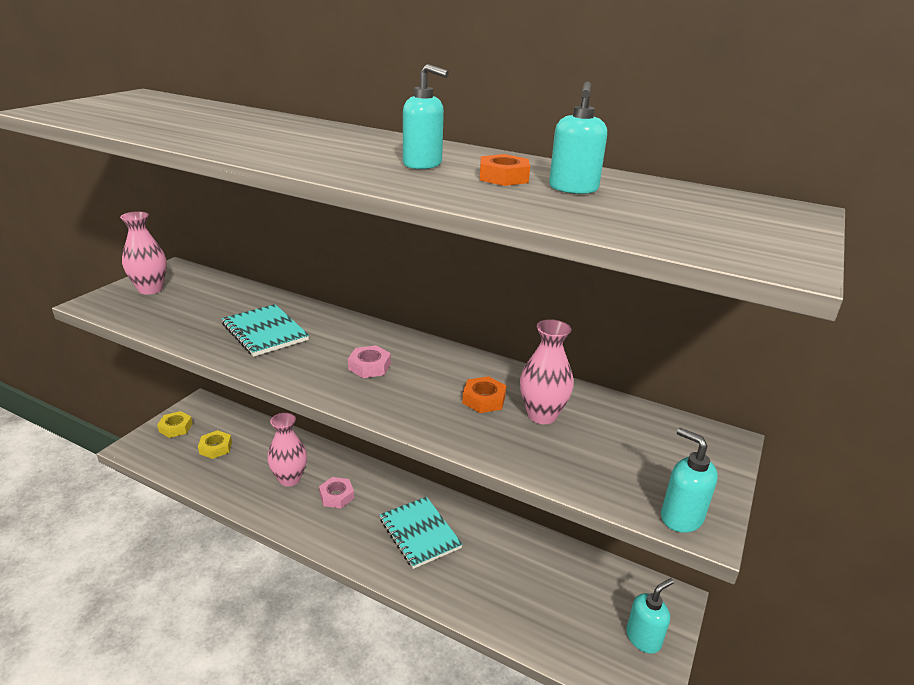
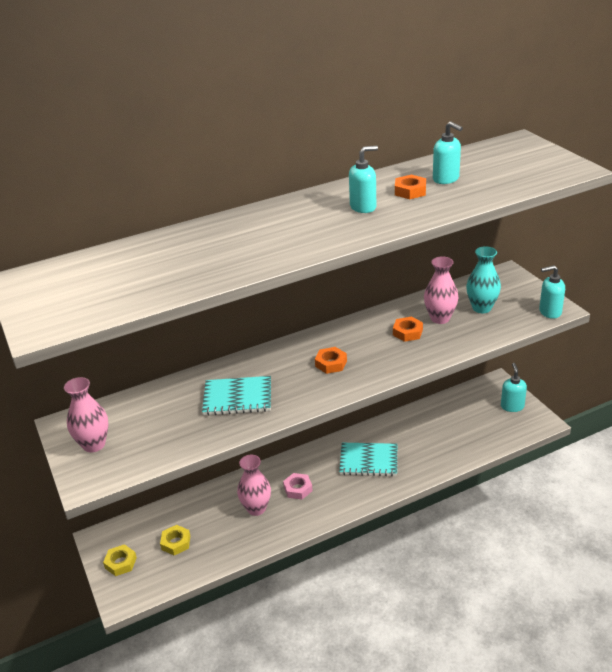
camera: 50 degrees left, 5 degrees up
pink nut [348,345,391,378] -> orange nut [315,347,347,374]
none -> turquoise vase [466,246,501,313]

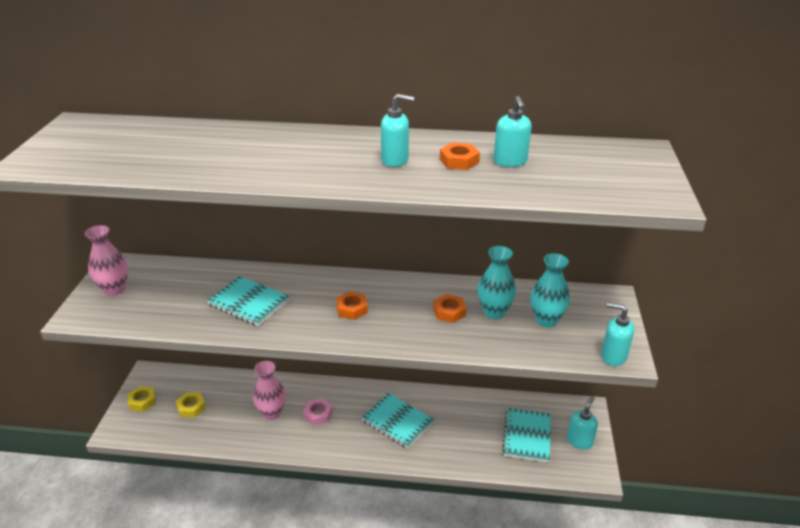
camera: 30 degrees right, 0 degrees up
pink vase [424,256,459,324] -> turquoise vase [478,246,516,319]
none -> turquoise notebook [502,408,551,463]

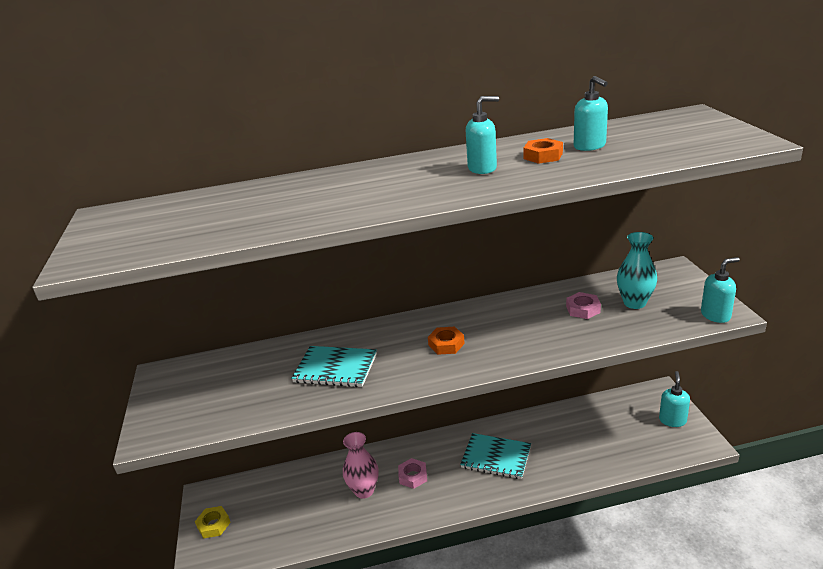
camera: 15 degrees left, 5 degrees down
pink vase [85,225,128,296] -> none
yellow nut [176,392,206,418] -> none
orange nut [433,294,466,323] -> none
turquoise vase [478,246,516,319] -> pink nut [566,292,601,319]
turquoise notebook [502,408,551,463] -> none
turquoise soap dispenser [601,302,634,366] -> turquoise soap dispenser turned 150 degrees clockwise [701,257,740,323]

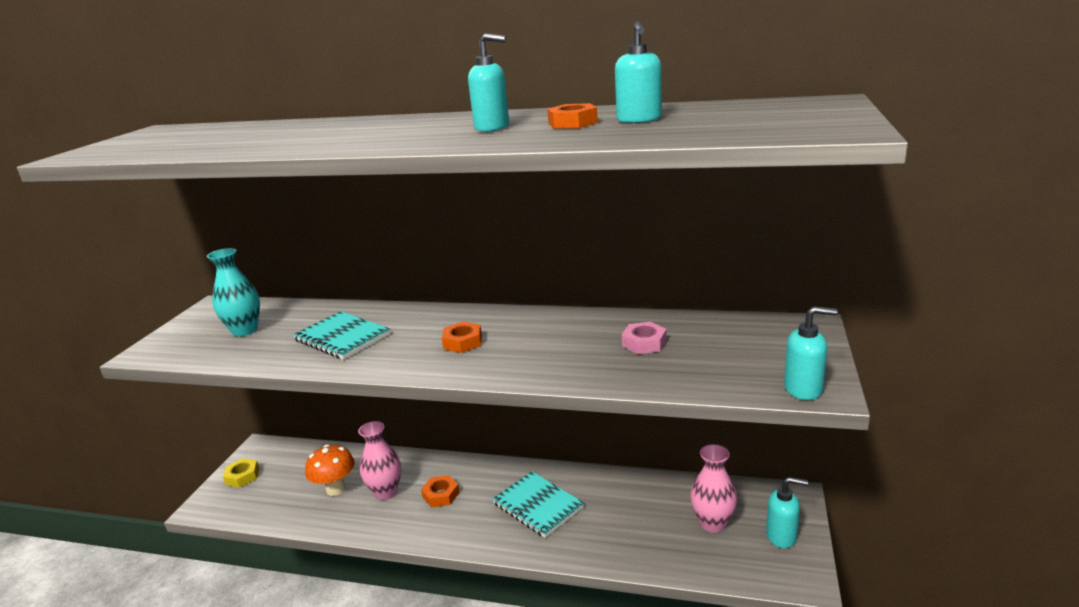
camera: 25 degrees right, 5 degrees down
pink nut [398,458,427,489] -> orange nut [421,475,460,507]
turquoise vase [617,232,657,309] -> turquoise vase moved to [207,248,260,336]
turquoise soap dispenser [659,371,690,427] -> turquoise soap dispenser turned 60 degrees clockwise [766,477,808,548]
none -> orange mushroom [305,444,355,496]
none -> pink vase [690,444,737,533]

